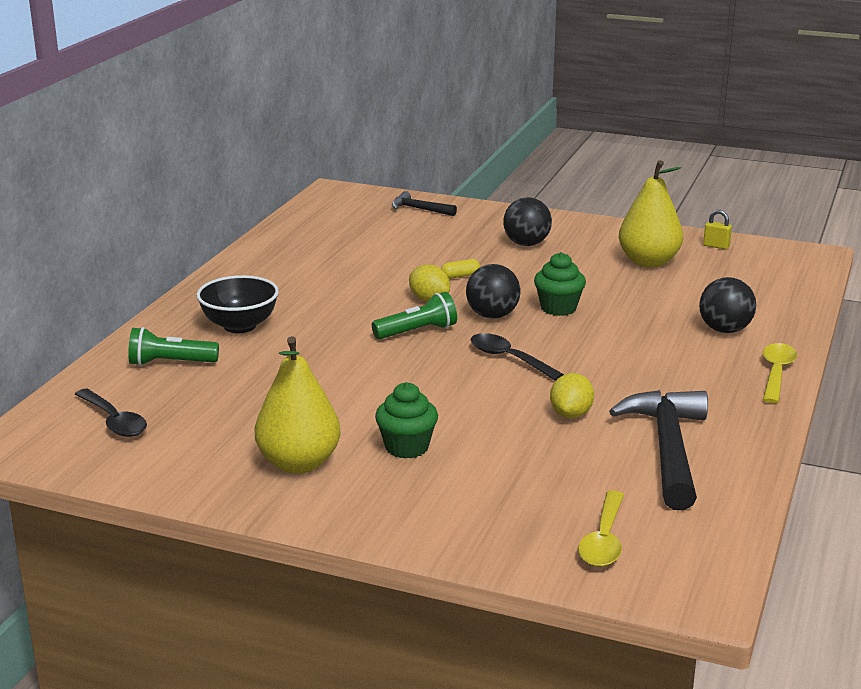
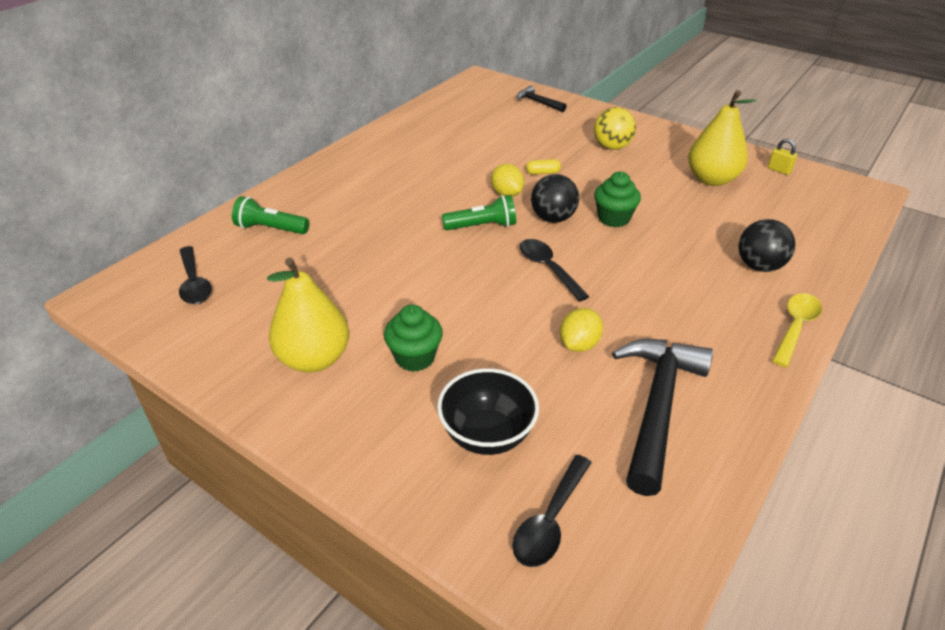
camera: 15 degrees right, 15 degrees up
black bowl [196,275,279,333] -> black bowl moved to [437,368,539,455]
black ball [503,197,552,246] -> yellow ball [594,107,636,150]
yellow spoon [578,490,624,567] -> black spoon [512,455,592,567]

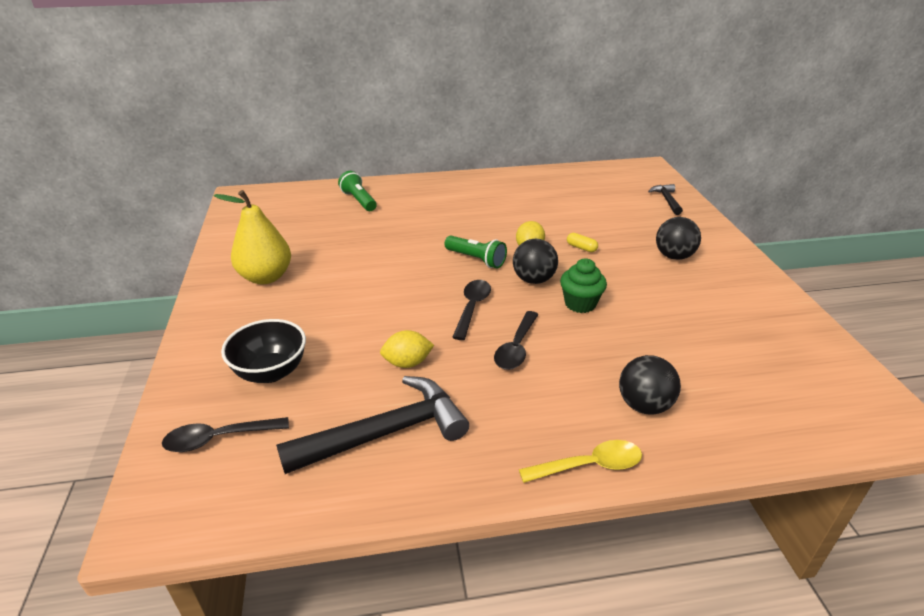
camera: 45 degrees right, 5 degrees down
black spoon [179,246,212,304] -> black spoon moved to [494,311,539,370]
green cupcake [384,305,443,372] -> none
yellow ball [594,107,636,150] -> black ball [656,217,701,260]
yellow pear [688,90,756,186] -> none
yellow padlock [768,139,797,175] -> none

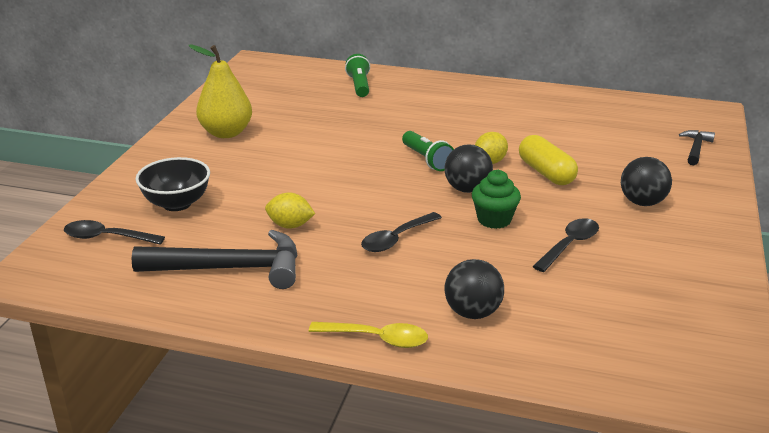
camera: 25 degrees right, 5 degrees down
black spoon [452,280,491,340] -> black spoon moved to [533,218,599,272]
yellow capsule [567,233,598,252] -> yellow capsule [519,135,578,185], size x2.06

